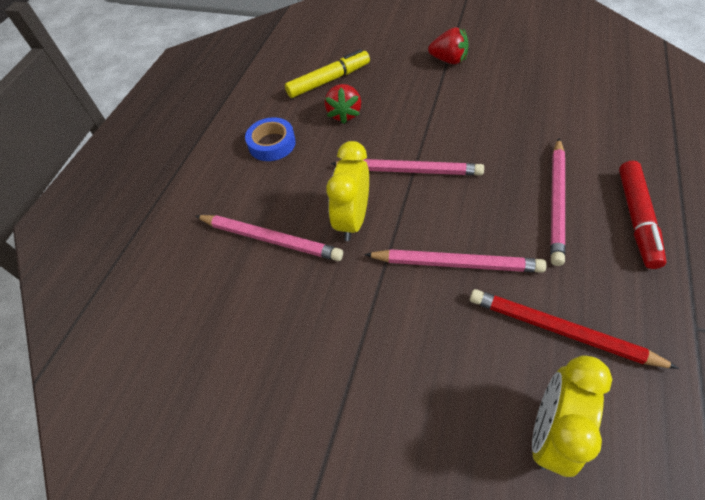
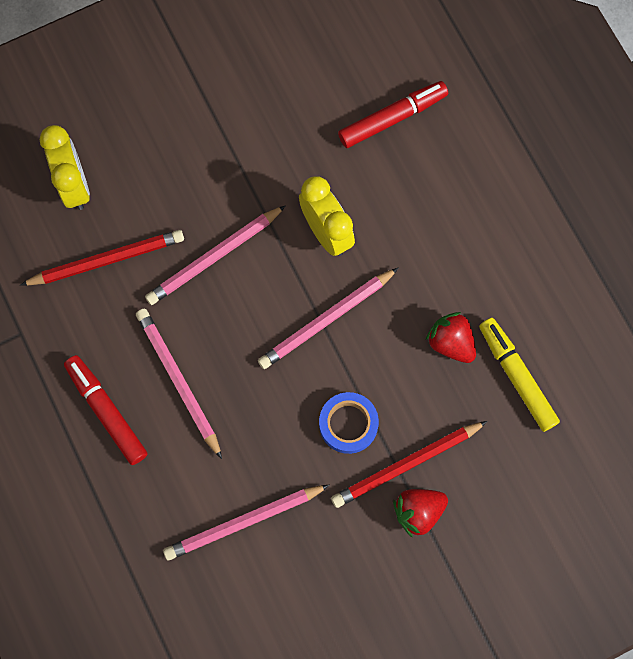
camera: 130 degrees right, 20 degrees up
pink pencil [196,215,343,261] -> pink pencil moved to [163,485,329,560]
blue tape [245,117,296,161] -> blue tape moved to [319,392,379,454]
yellow marker [285,49,370,98] -> yellow marker turned 135 degrees clockwise [479,318,560,432]
none -> red pencil [331,421,488,508]
none -> red marker [338,81,448,148]

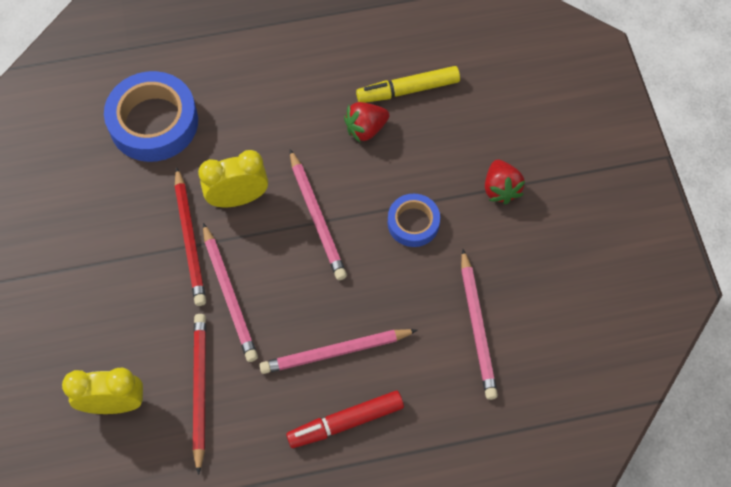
camera: 75 degrees left, 10 degrees down
red pencil [331,421,488,508] -> red pencil moved to [175,167,206,306]
red marker [338,81,448,148] -> blue tape [104,71,198,162]

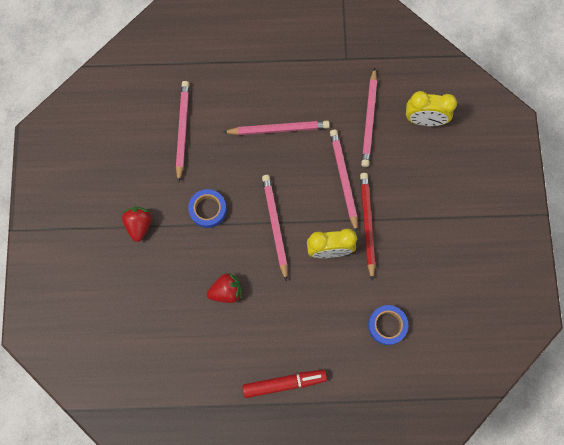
camera: 170 degrees left, 10 degrees up
blue tape [104,71,198,162] -> blue tape [368,305,408,345], size x0.56
red pencil [193,314,206,475] -> pink pencil [361,68,377,167]
red marker [286,390,404,448] -> red marker moved to [242,370,327,398]
yellow marker [356,66,460,103] -> none

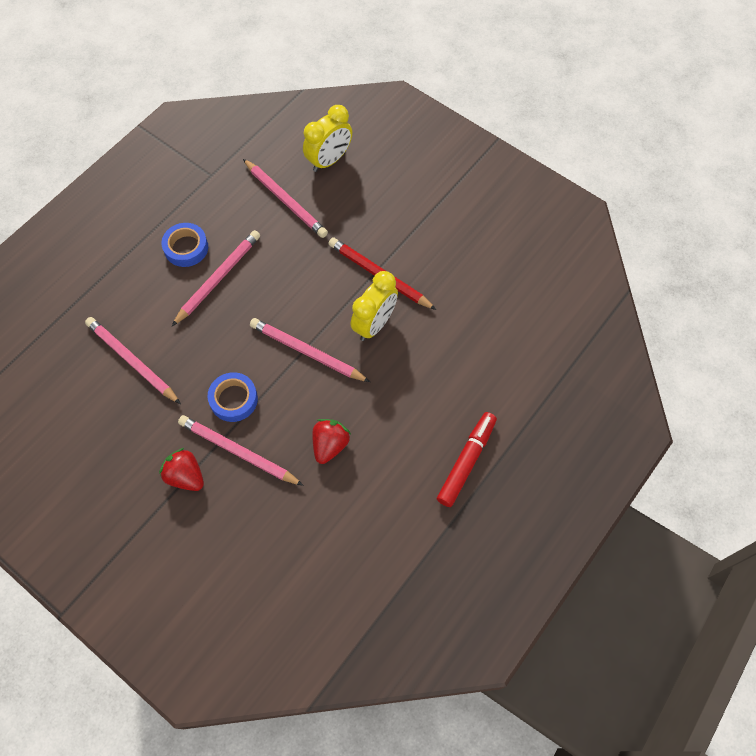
camera: 50 degrees left, 10 degrees down
pink pencil [330,130,358,232] -> pink pencil moved to [178,415,304,486]
blue tape [368,305,408,345] -> blue tape moved to [161,223,208,267]

